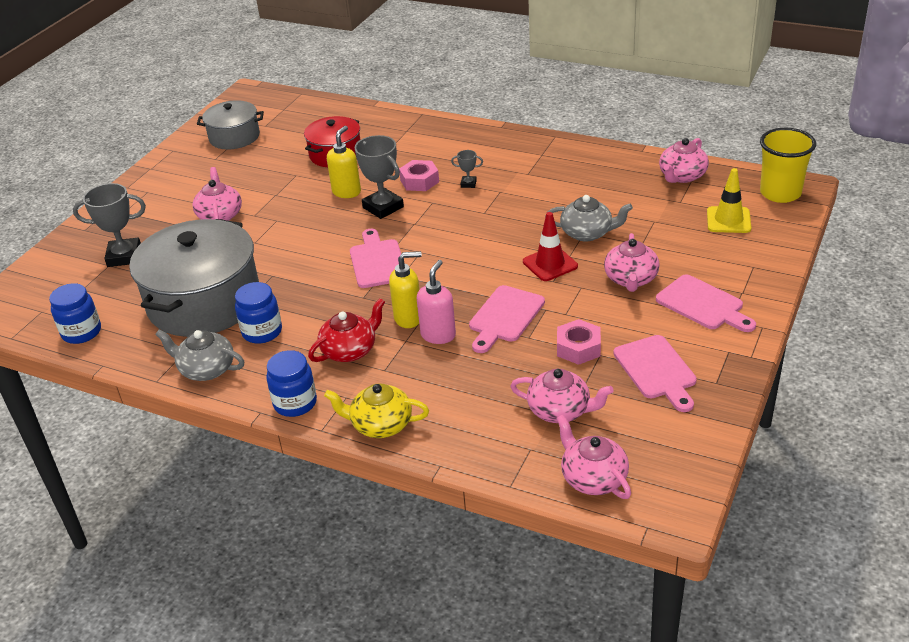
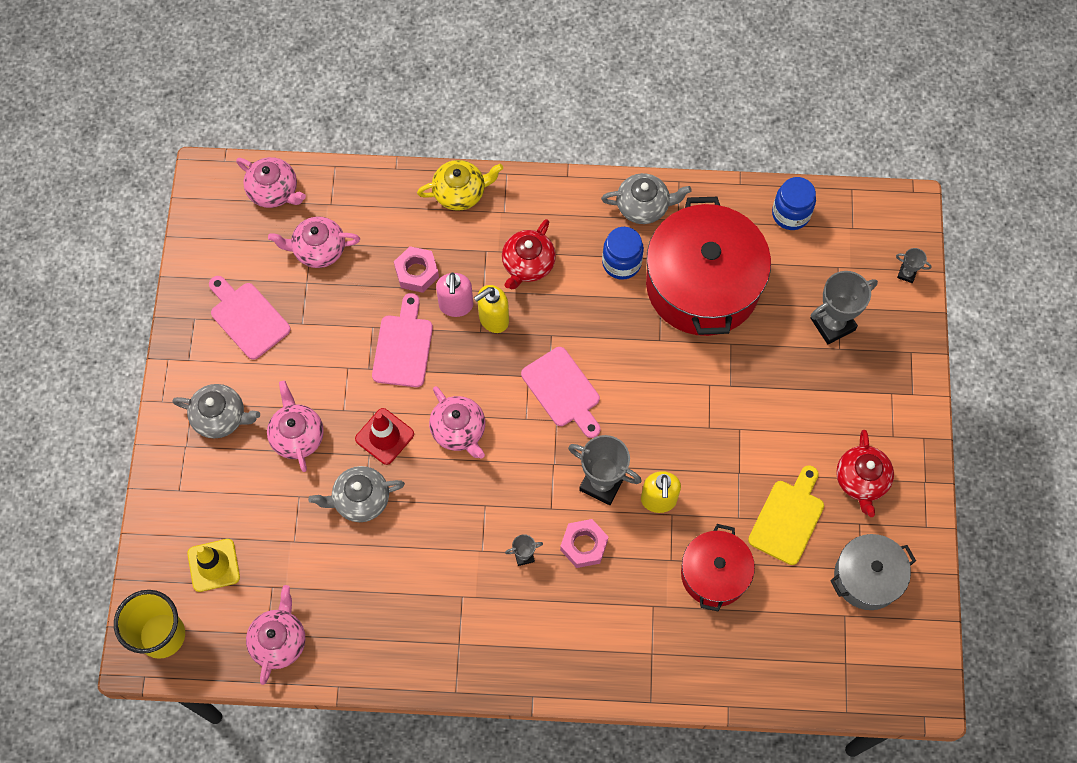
camera: 155 degrees right, 30 degrees up
grey pot [129,219,259,337] -> red pot [646,197,771,336]
pink teapot [192,167,242,221] -> pink teapot moved to [429,386,485,458]
blue jar [266,350,317,417] -> none
pink nut [557,319,601,365] -> pink nut moved to [394,246,439,293]
pink cutting board [656,275,756,332] -> grey teapot [172,384,260,438]
none -> yellow cutting board [748,465,824,565]
none -> red teapot [836,430,894,517]
none -> grey trophy [896,248,932,283]

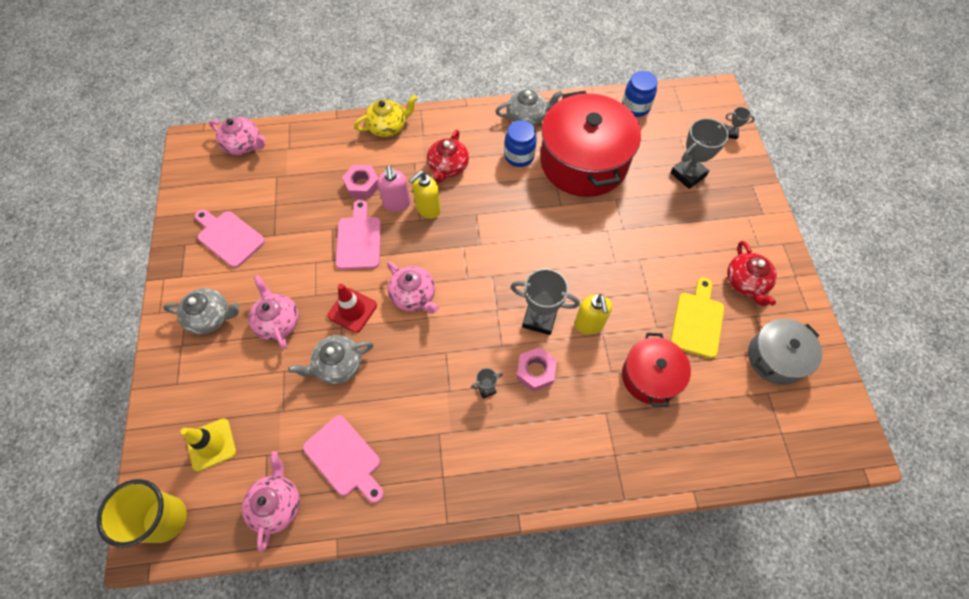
camera: 10 degrees left, 5 degrees down
pink teapot [268,216,360,268] -> none
pink cutting board [521,347,600,438] -> pink cutting board moved to [303,415,384,503]

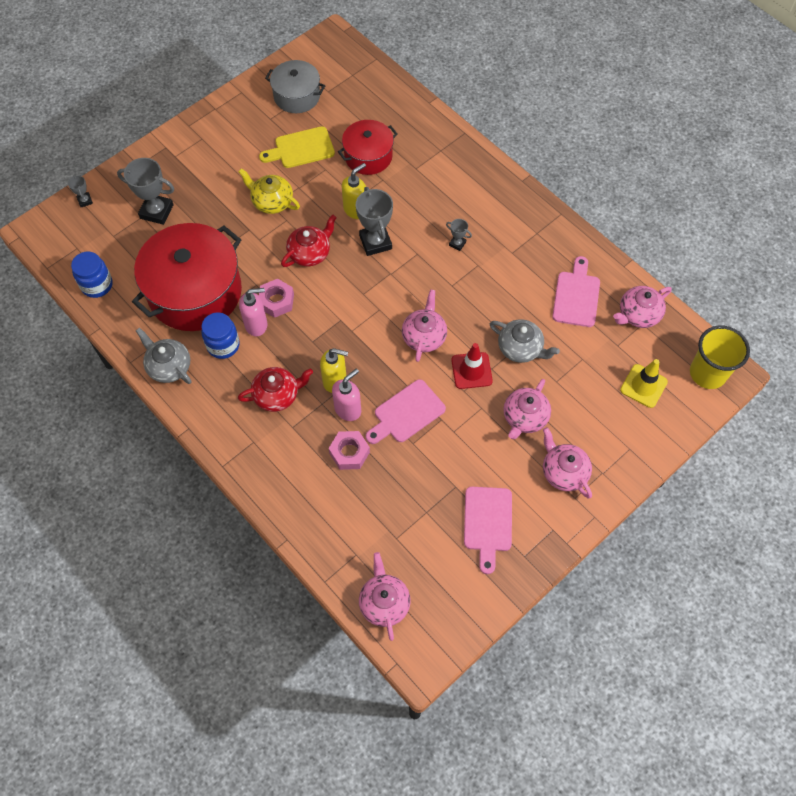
camera: 125 degrees left, 0 degrees up
grey teapot [163,288,239,334] -> pink teapot [543,427,592,498]
yellow teapot [354,95,418,137] -> yellow teapot moved to [238,168,300,214]
pink nut [517,347,556,392] -> pink nut moved to [259,279,294,318]
red teapot [727,241,777,306] -> red teapot moved to [281,215,337,267]
none -> pink soap dispenser [239,288,268,336]

